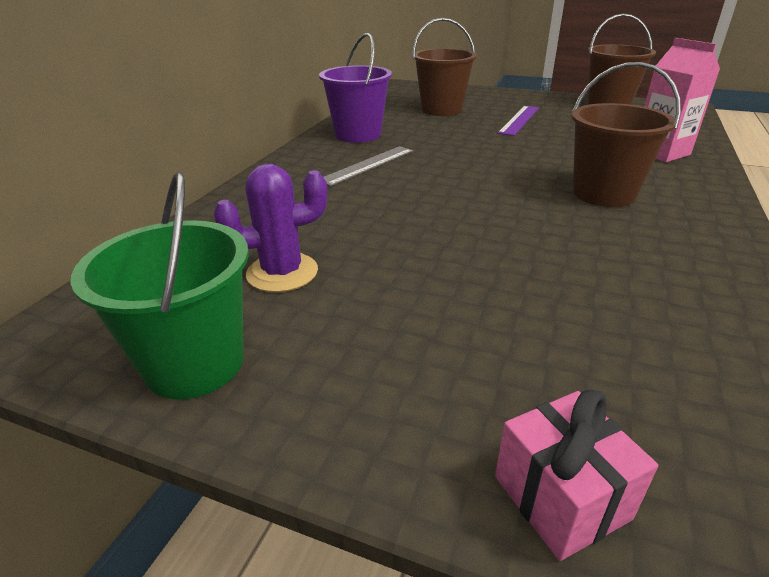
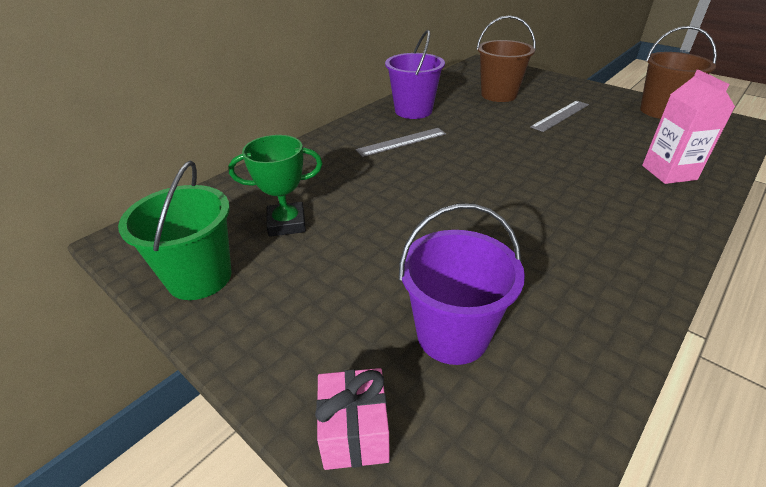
camera: 20 degrees right, 5 degrees up
purple cactus [214,164,327,292] -> green trophy [228,135,323,237]
purple ruler [498,106,539,136] -> grey ruler [530,101,589,132]
brown bucket [571,62,681,207] -> none
none -> purple bucket [399,203,525,365]

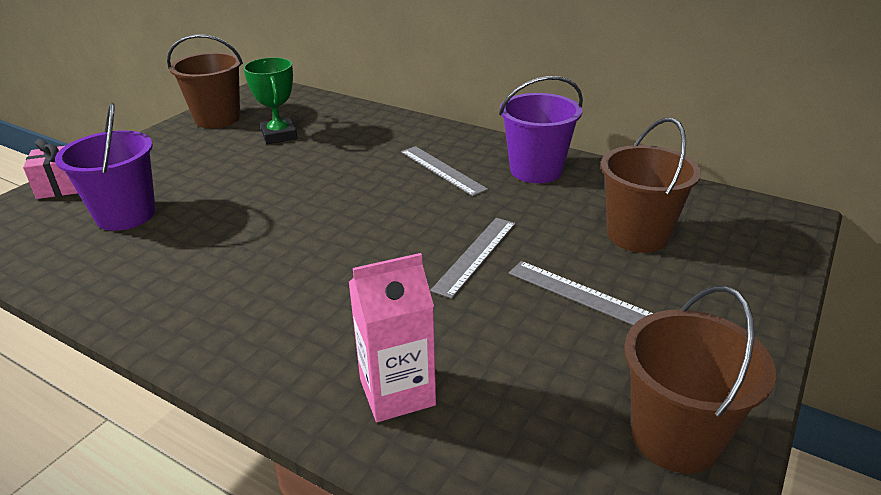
camera: 80 degrees right, 5 degrees down
green bucket [118,161,232,300] -> brown bucket [167,34,243,128]
none -> grey ruler [430,218,516,299]

